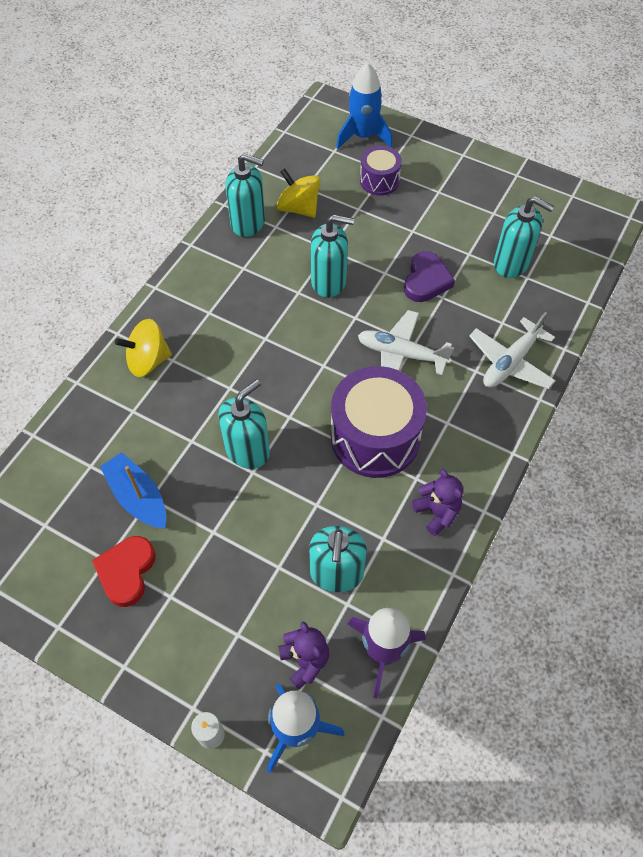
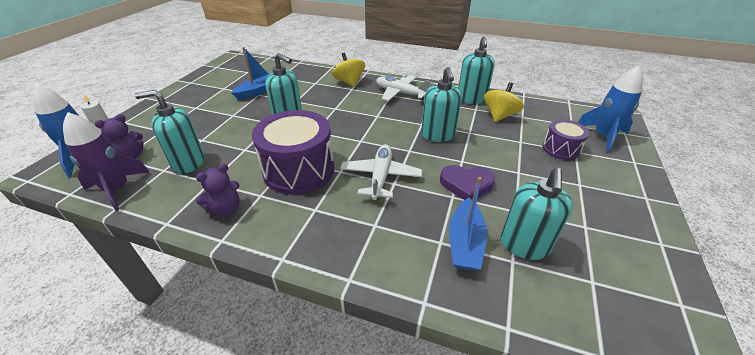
camera: 80 degrees right, 20 degrees down
red heart [92,536,156,607] -> none
white plane [469,312,556,389] -> white plane moved to [376,75,431,101]
none -> blue boat [449,177,487,271]

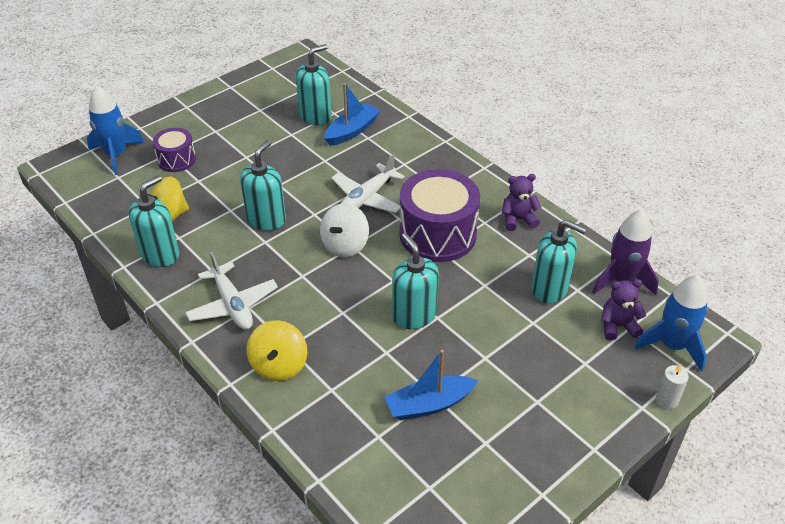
camera: 150 degrees left, 5 degrees up
purple heart [440,165,495,200] -> none
none -> white spinning top [320,203,369,257]

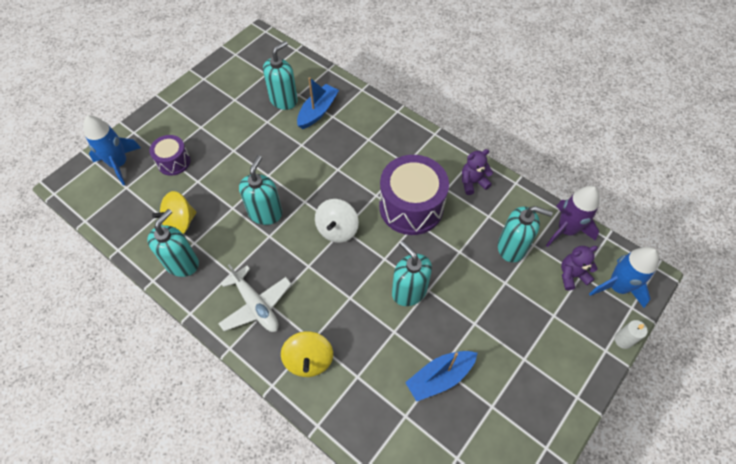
camera: 10 degrees left, 15 degrees up
white plane [331,154,405,213] -> none

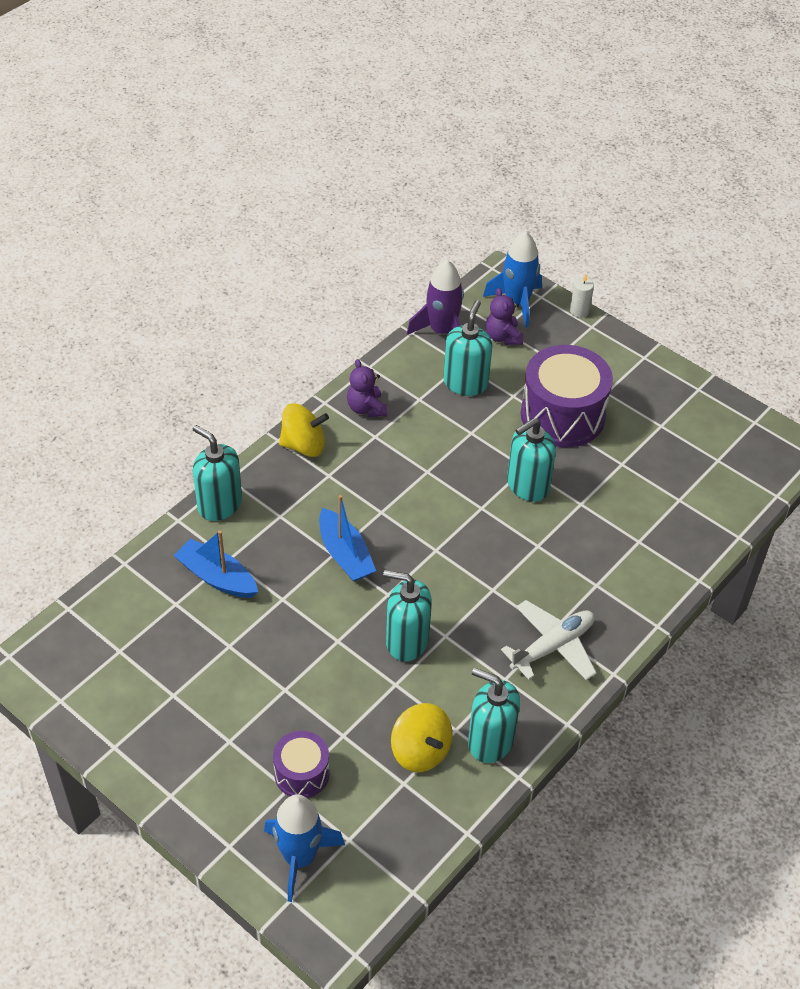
camera: 90 degrees left, 10 degrees down
turquoise soap dispenser [263,41,298,110] -> turquoise soap dispenser moved to [193,425,242,521]
yellow spinning top [281,331,333,377] -> yellow spinning top moved to [279,403,329,457]
white spinning top [315,199,359,243] -> none
purple drum [379,155,449,235] -> purple drum moved to [521,345,613,447]
blue boat [405,351,477,402] -> blue boat moved to [319,495,376,582]

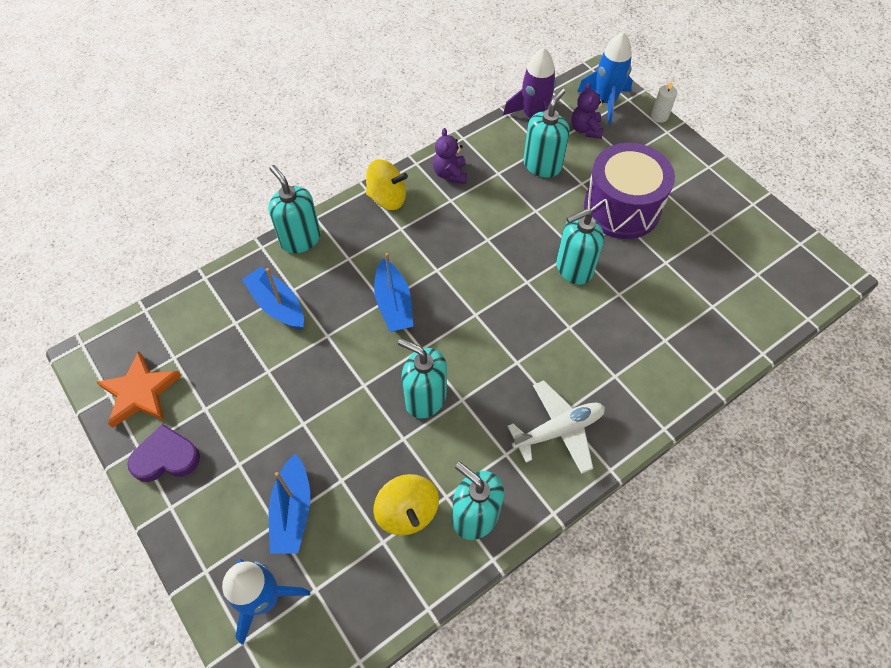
camera: 15 degrees right, 10 degrees up
purple drum [273,731,329,798] -> blue boat [269,453,310,554]
none -> orange star [96,351,181,428]
none -> purple heart [127,424,200,482]

